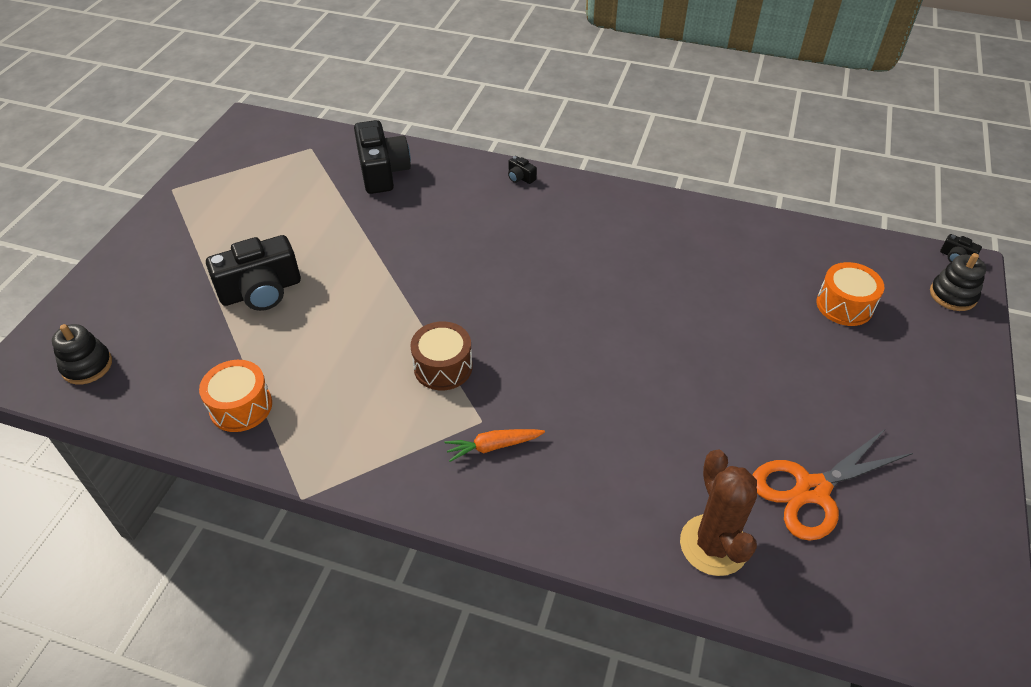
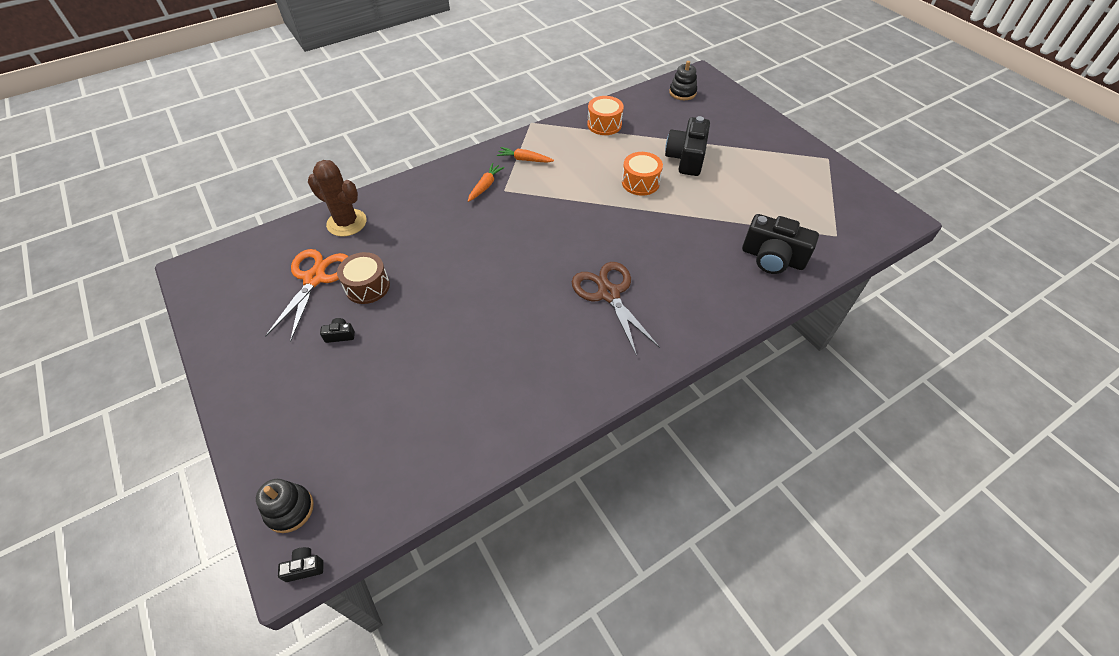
camera: 130 degrees right, 5 degrees up
brown drum [410,322,473,390] -> brown drum moved to [337,252,390,304]
black camera [508,156,537,184] -> black camera moved to [320,318,355,343]
orange drum [816,262,884,326] -> orange drum moved to [622,152,663,196]
none -> orange carrot [497,147,554,163]
none -> brown scissors [572,262,660,356]

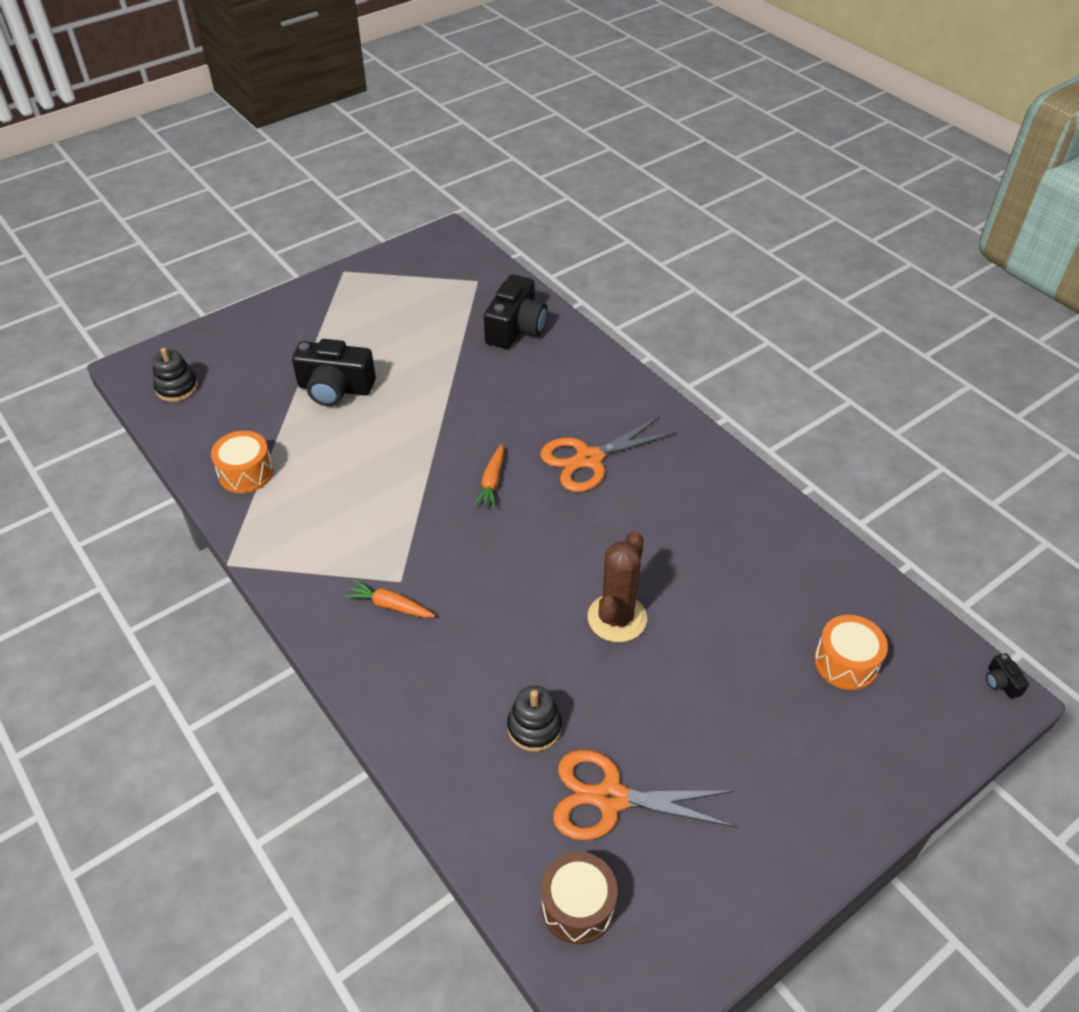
camera: 95 degrees left, 5 degrees down
black stacking toy [256,479,314,533] -> black stacking toy moved to [507,686,562,752]
brown cactus [308,160,367,237] -> brown cactus moved to [588,531,647,642]
black camera [320,318,355,343] -> none
brown drum [337,252,390,304] -> brown drum moved to [541,852,618,944]
orange carrot [497,147,554,163] -> orange carrot moved to [474,444,504,508]
brown scissors [572,262,660,356] -> orange scissors [540,416,677,492]
orange drum [622,152,663,196] -> orange drum moved to [814,615,888,690]

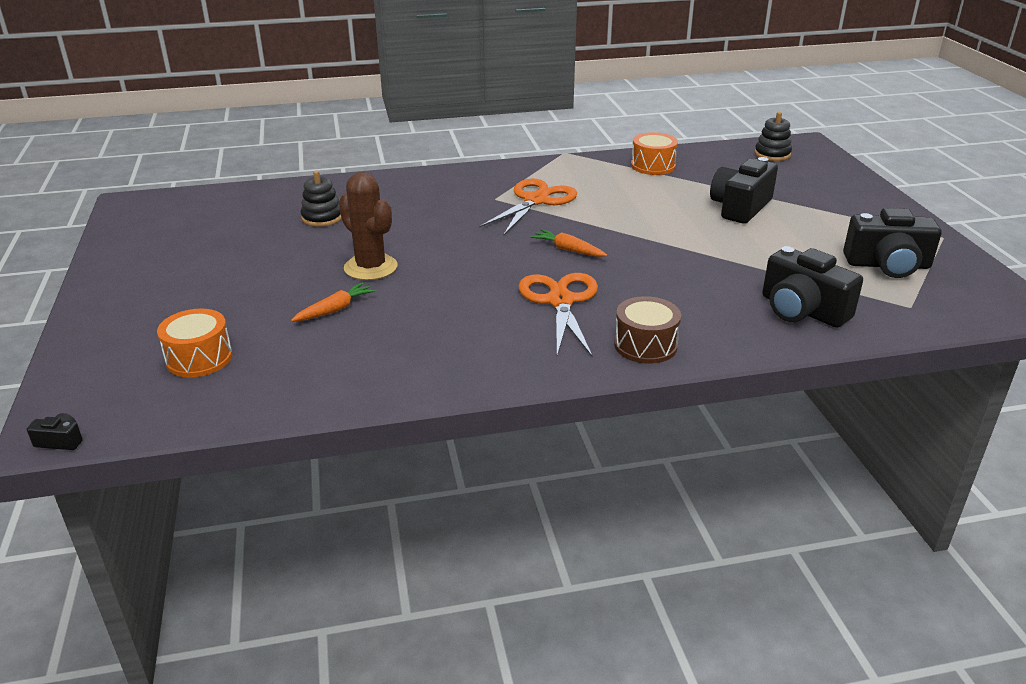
camera: 115 degrees right, 15 degrees down
orange carrot [344,580,435,618] -> orange carrot moved to [291,282,376,322]
brown drum [541,852,618,944] -> brown drum moved to [614,296,681,364]
orange scissors [553,750,736,840] -> orange scissors moved to [479,179,577,235]
none -> black camera [843,208,941,278]

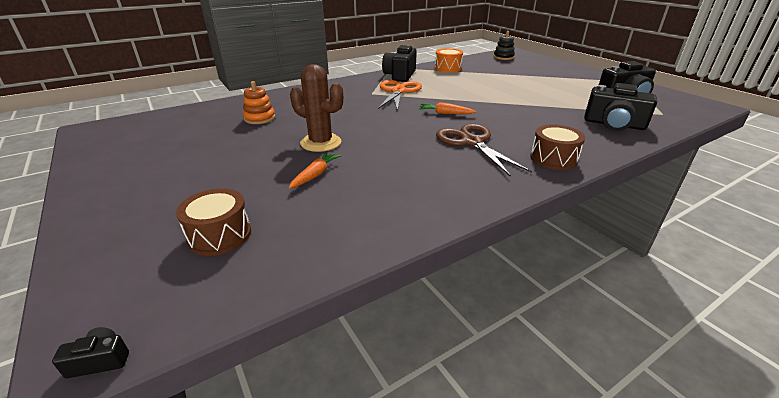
camera: 20 degrees left, 0 degrees up
orange drum [157,308,232,378] -> brown drum [176,188,251,256]
black stacking toy [301,171,342,227] -> orange stacking toy [243,81,275,124]
orange scissors [519,273,598,358] -> brown scissors [436,124,532,177]
black camera [710,157,778,224] -> black camera moved to [382,45,417,82]

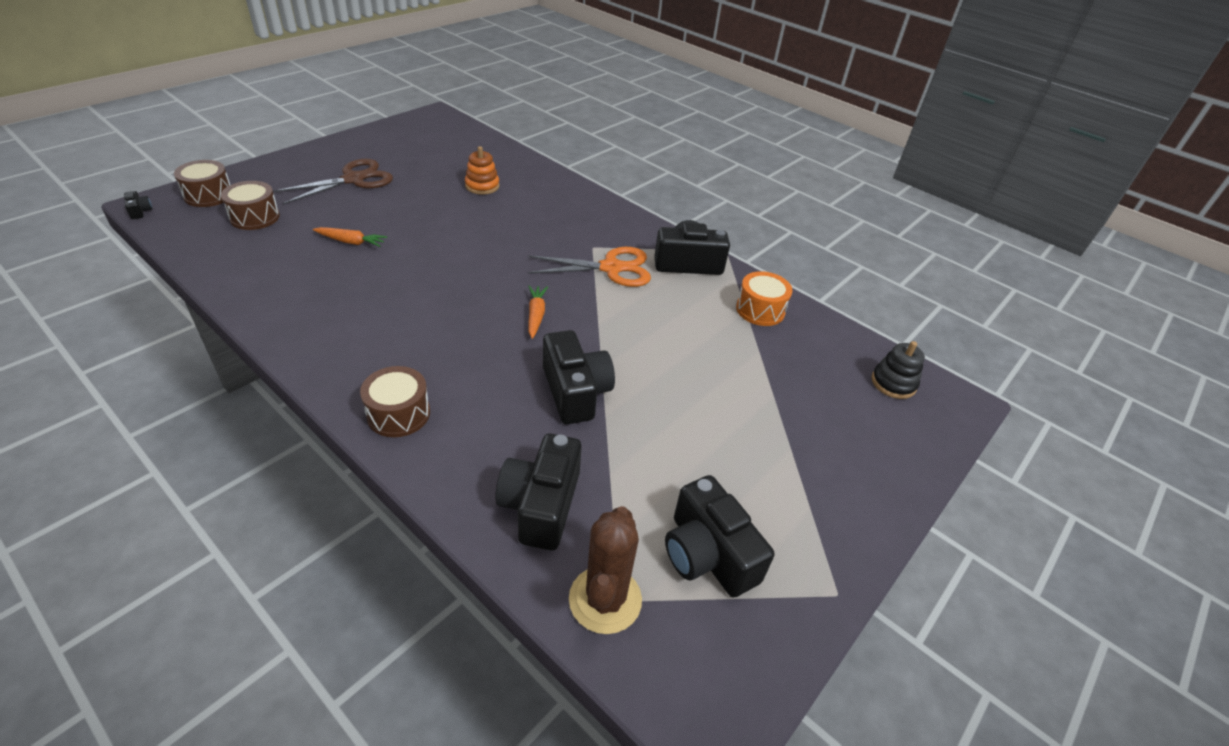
camera: 70 degrees right, 10 degrees up
brown cactus [290,64,343,152] -> brown cactus moved to [569,506,642,634]
brown scissors [436,124,532,177] -> brown scissors moved to [273,159,393,204]
none -> brown drum [174,160,230,207]
none -> black camera [543,330,615,424]

